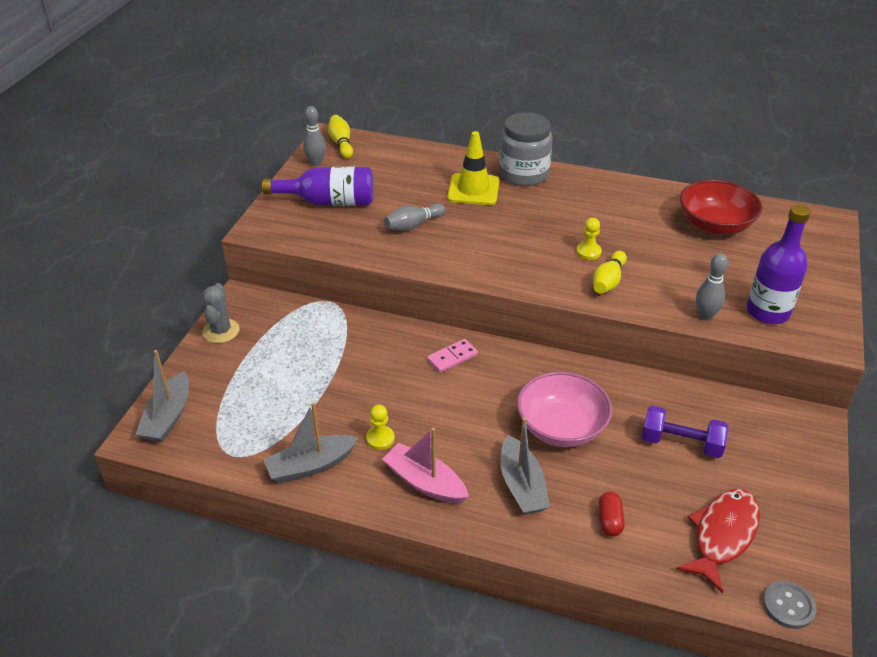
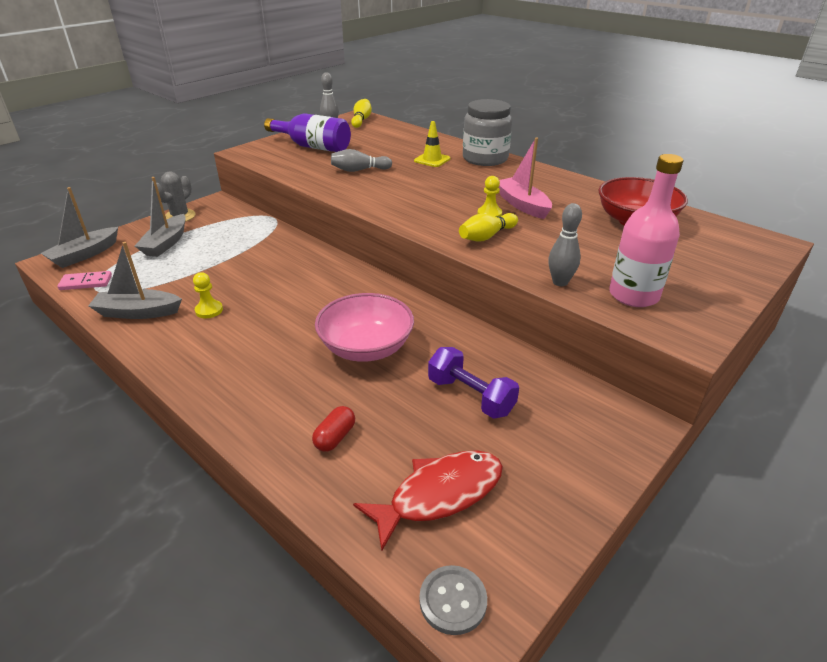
camera: 25 degrees right, 5 degrees down
pink boat [382,427,469,504] -> pink boat moved to [498,137,552,219]
pink domino [427,339,478,373] -> pink domino moved to [58,271,112,290]
yellow traffic cone [447,131,499,205] -> yellow traffic cone [414,121,450,167], size x0.66
grey boat [500,417,550,515] -> grey boat moved to [135,177,186,257]
purple bottle [747,204,811,324] -> pink bottle [609,154,683,307]

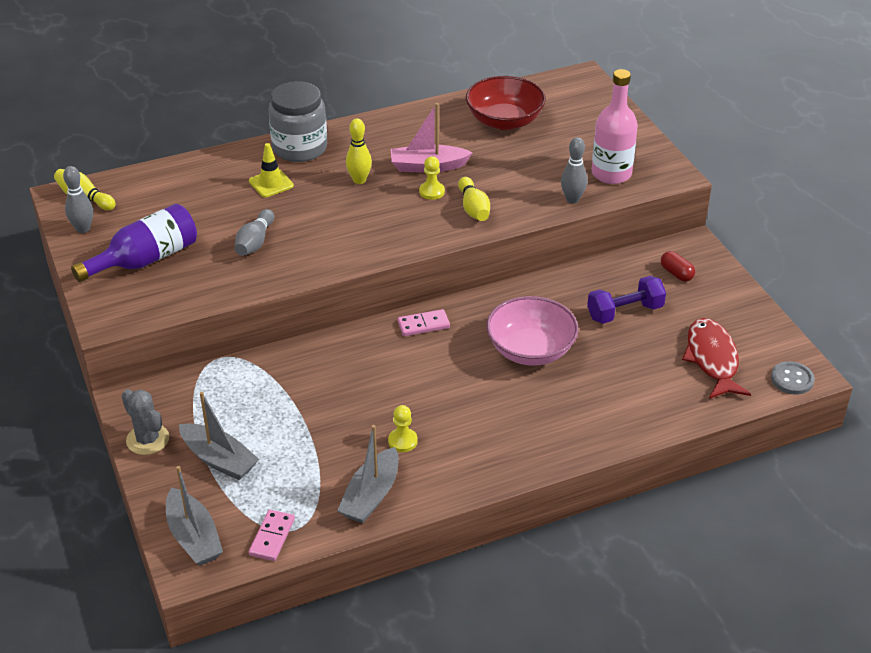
camera: 65 degrees left, 5 degrees up
red capsule [312,406,355,452] -> red capsule moved to [661,251,695,281]
none -> yellow bowling pin [346,118,372,184]
none -> pink domino [397,309,450,336]

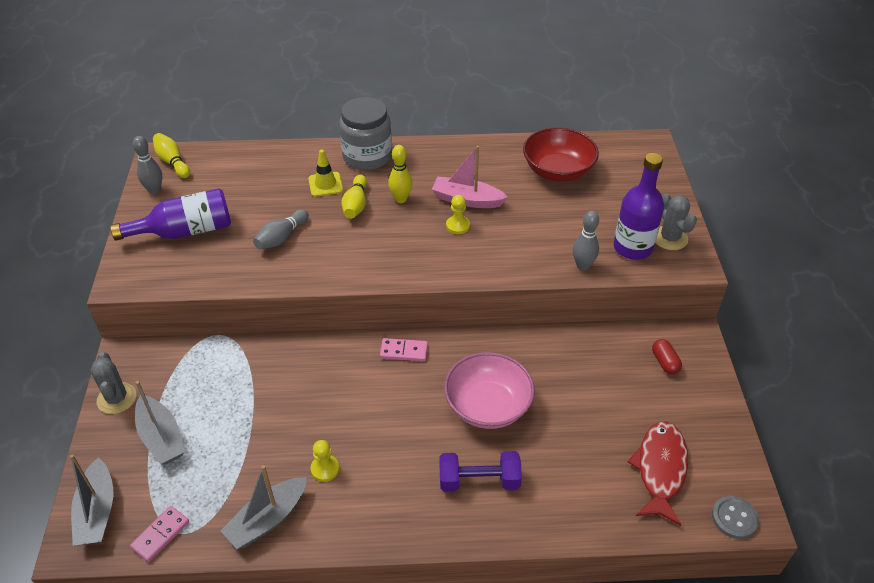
camera: 20 degrees right, 5 degrees up
yellow bowling pin [458,177,490,221] -> yellow bowling pin moved to [341,175,367,219]
purple dumbbell [587,276,666,324] -> purple dumbbell moved to [440,451,522,492]
pink bottle [592,69,638,184] -> purple bottle [614,153,664,260]
none -> grey cactus [655,193,697,250]

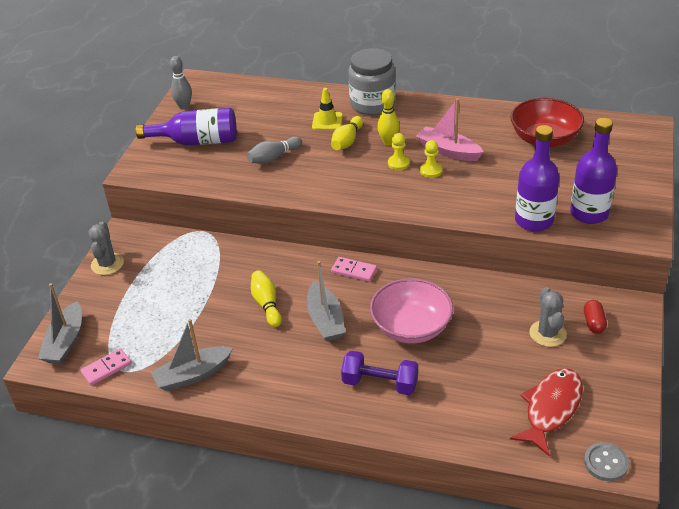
camera: 20 degrees right, 5 degrees down
grey boat [135,381,185,464] -> grey boat moved to [307,261,345,341]
yellow bowling pin [153,133,190,178] -> yellow bowling pin moved to [251,270,282,327]
yellow pawn [311,440,339,482] -> yellow pawn moved to [388,133,410,170]
grey bowling pin [573,211,599,270] -> purple bottle [515,125,560,231]
grey cactus [655,193,697,250] -> grey cactus moved to [529,287,567,347]

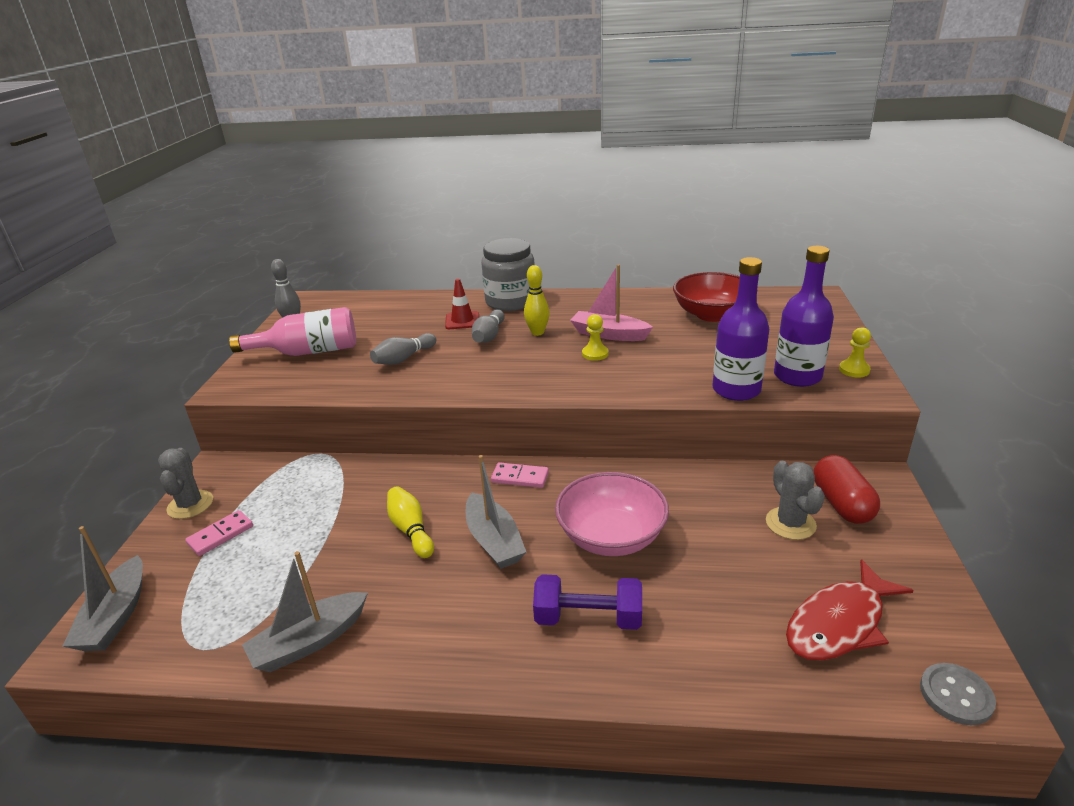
camera: 10 degrees left, 10 degrees down
pink domino [80,348,132,386] -> pink domino moved to [185,510,253,556]
purple bottle [136,108,237,145] -> pink bottle [229,307,356,356]
yellow traffic cone [312,88,343,130] -> red traffic cone [445,279,479,329]
yellow bowling pin [331,116,363,150] -> grey bowling pin [472,309,505,343]
yellow pawn [388,133,410,170] -> yellow pawn moved to [839,327,871,378]
red fish [510,368,583,456] -> red fish turned 150 degrees counterclockwise [786,559,914,661]
red capsule [584,300,607,334] -> red capsule [814,455,880,524], size x1.64

